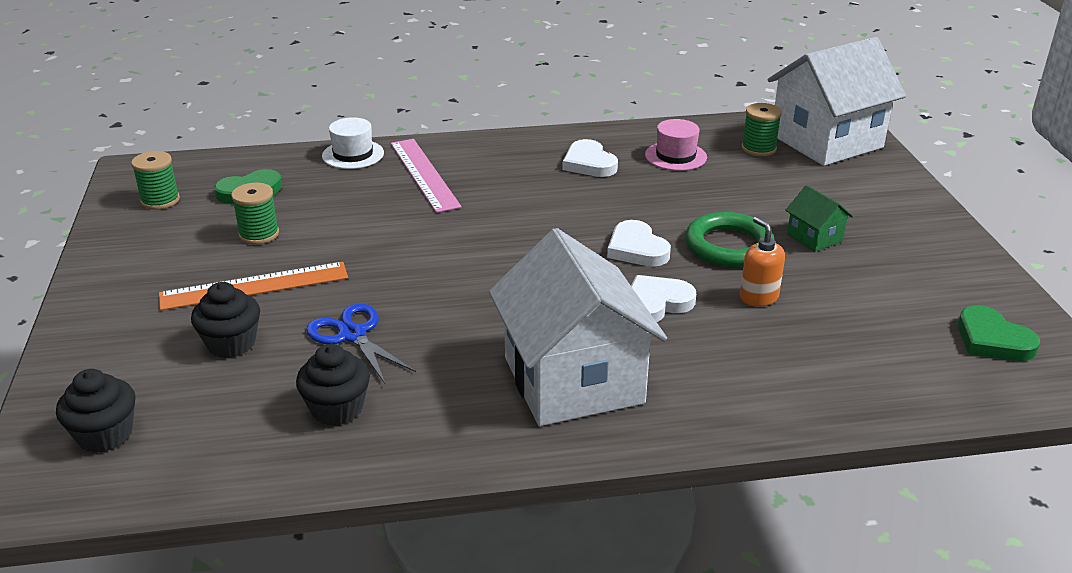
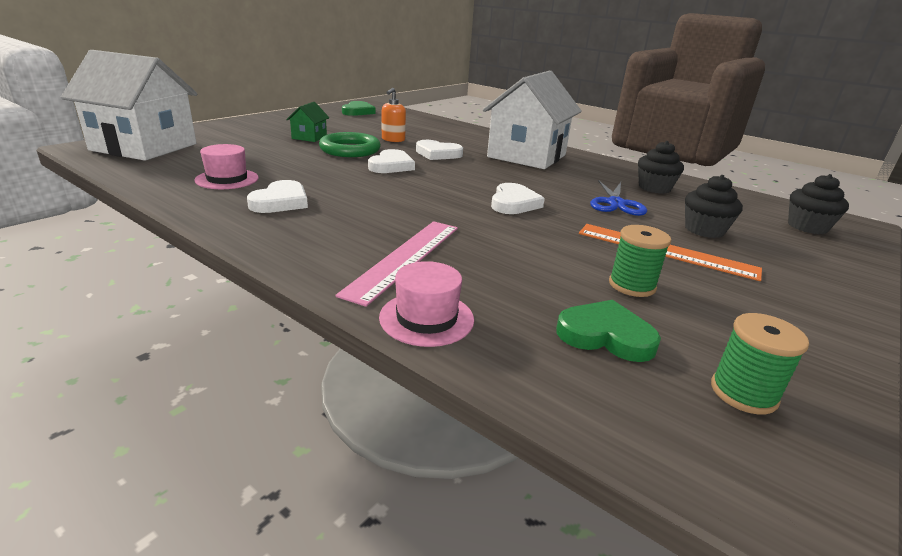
camera: 135 degrees left, 5 degrees down
white hat [322,117,384,169] -> pink hat [379,261,474,347]
green spool [742,103,782,157] -> none
none -> white heart [491,183,545,214]

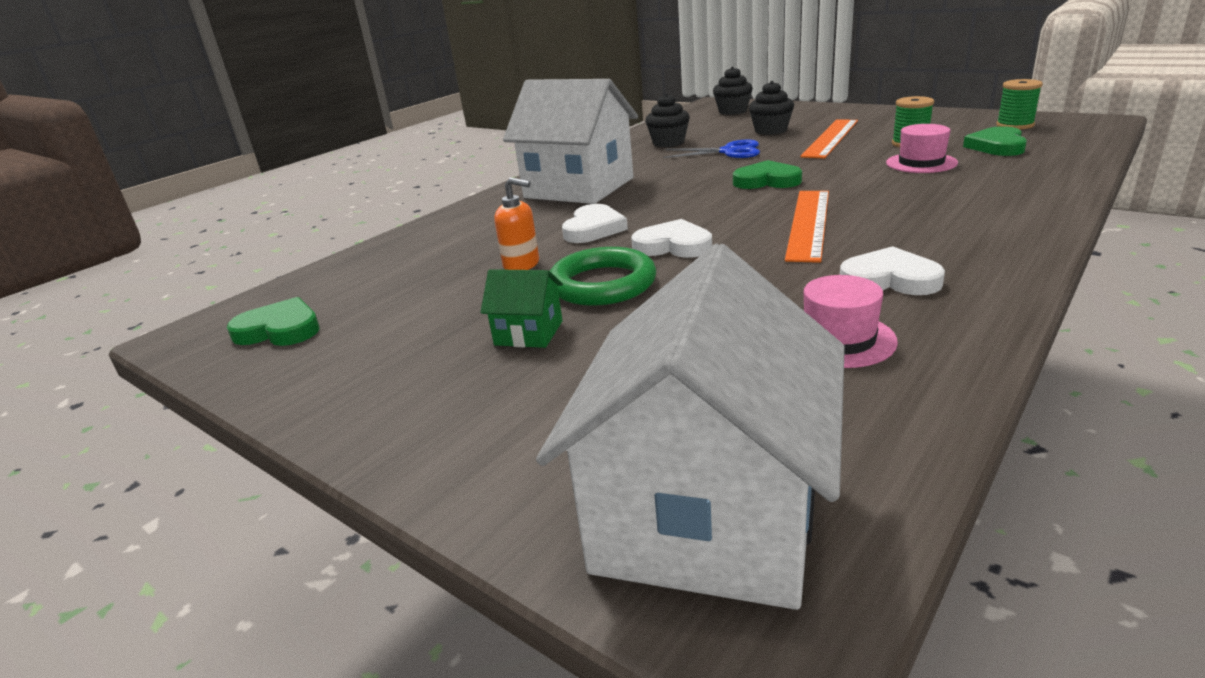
camera: 85 degrees left, 0 degrees up
pink ruler [335,221,458,307] -> none
pink hat [379,261,474,347] -> pink hat moved to [886,124,958,173]
white heart [491,183,545,214] -> green heart [733,160,802,189]
none -> orange ruler [785,191,829,263]

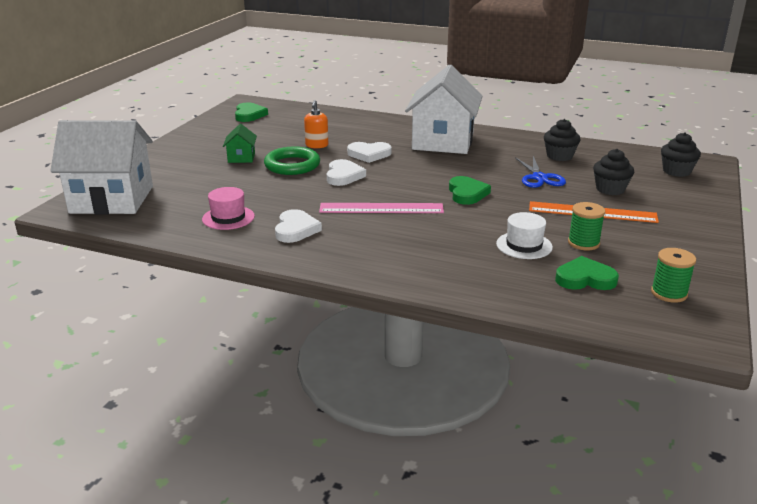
camera: 70 degrees right, 0 degrees up
orange ruler [785,191,829,263] -> pink ruler [319,203,444,213]
pink hat [886,124,958,173] -> white hat [496,212,553,259]

